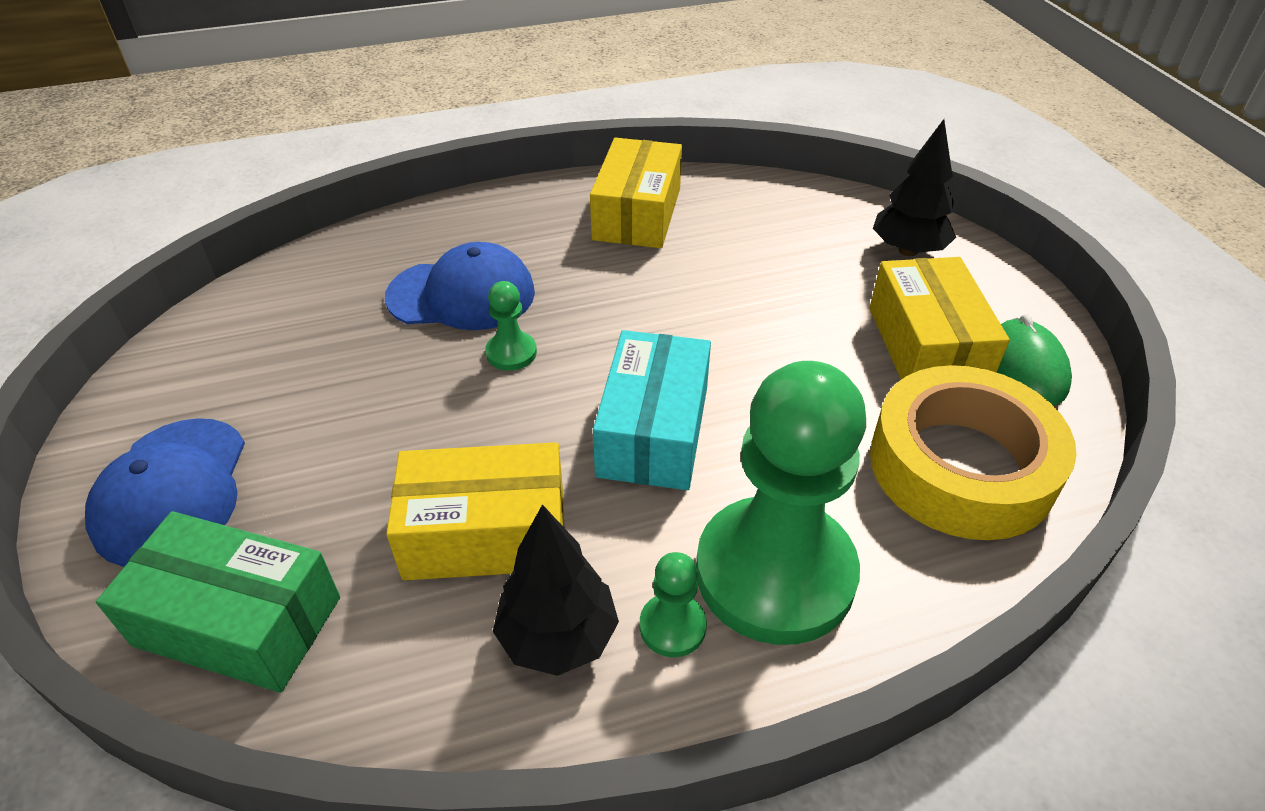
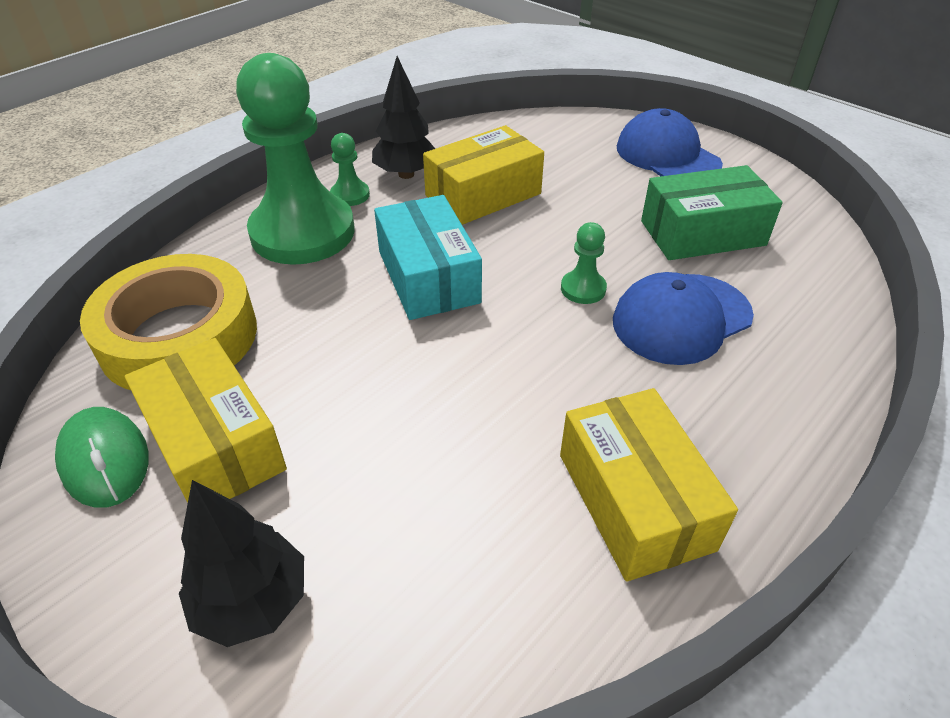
camera: 150 degrees right, 0 degrees up
green box [96,511,340,693] -> green box moved to [641,165,783,260]

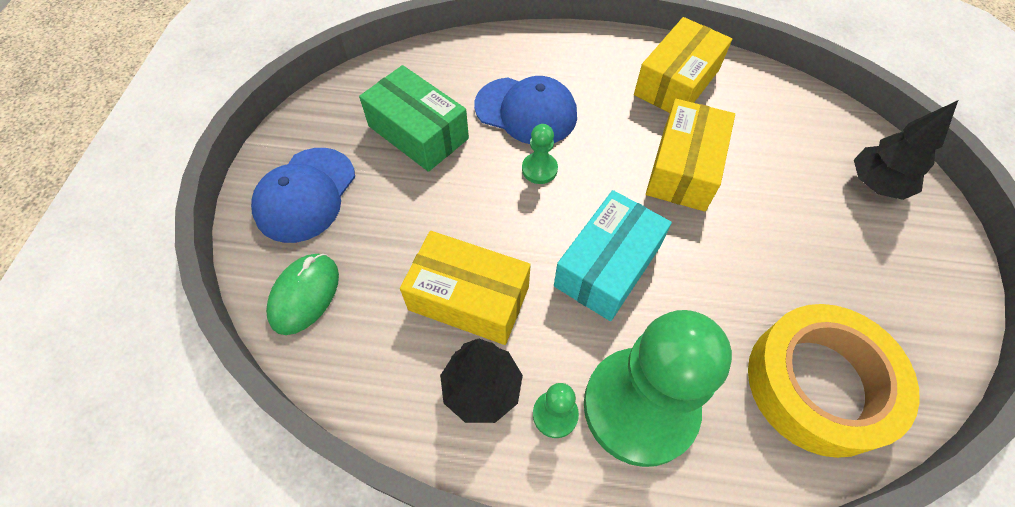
camera: 125 degrees left, 15 degrees up
green mouse [55,407,149,508] -> green mouse moved to [266,254,339,335]
yellow box [125,338,287,503] -> yellow box moved to [646,99,735,212]

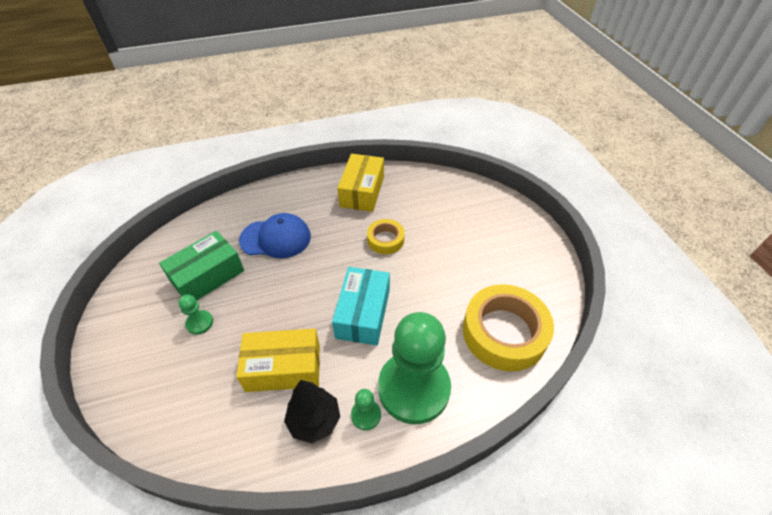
camera: 25 degrees left, 10 degrees down
blue cap [251,148,355,243] -> none
green mouse [266,254,339,335] -> none
green box [359,65,469,172] -> green box turned 60 degrees counterclockwise [159,231,244,301]
green pawn [522,124,558,184] -> green pawn moved to [178,295,213,335]
yellow box [646,99,735,212] -> yellow tape [367,219,405,254]
black tree [854,100,958,200] -> none

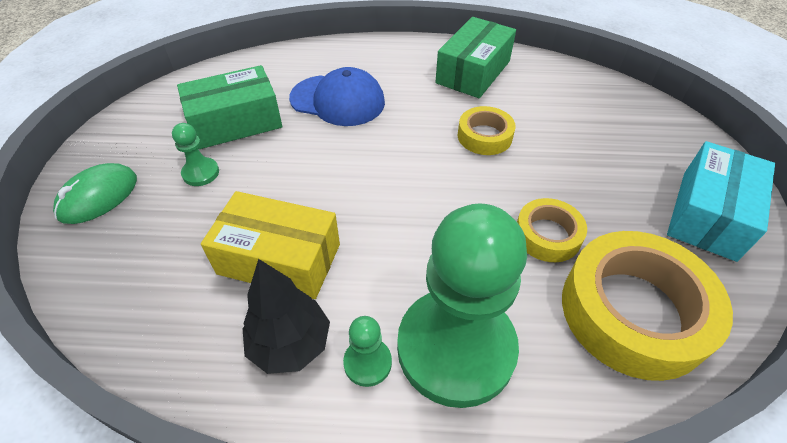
camera: 20 degrees right, 0 degrees up
turquoise box [332,267,390,345] -> turquoise box moved to [667,141,775,262]
yellow box [337,154,384,212] -> green box [435,17,516,98]
none -> green mouse [53,163,137,224]
none -> yellow tape [517,198,587,262]

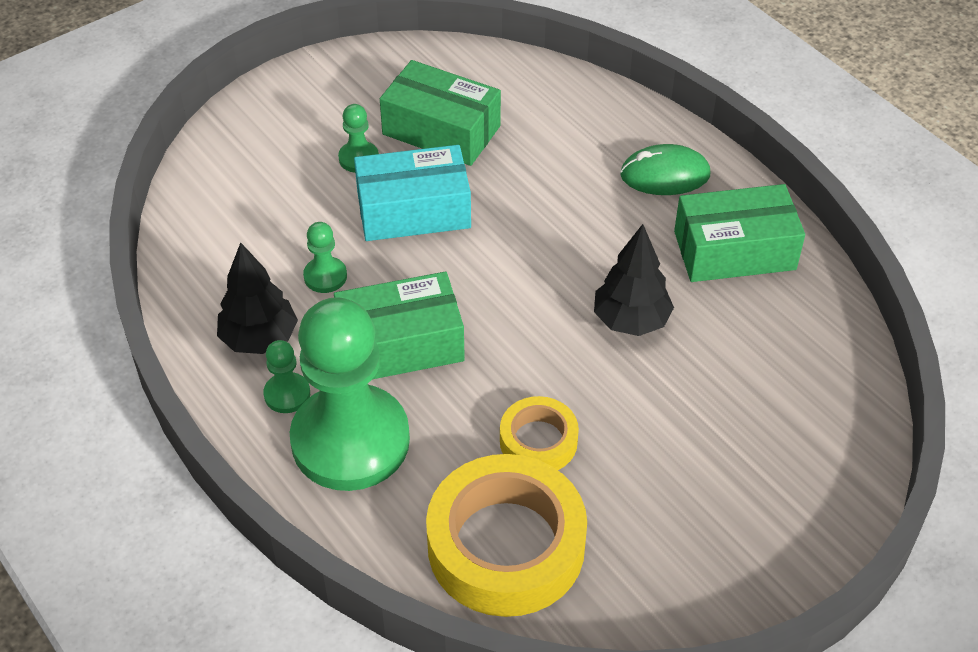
camera: 50 degrees right, 0 degrees up
green mouse [53,163,137,224] -> green mouse moved to [620,144,710,195]
yellow box [201,191,340,299] -> green pawn [303,222,347,293]
blue cap [289,67,385,126] -> none
yellow tape [458,106,516,155] -> black tree [594,224,674,336]
turquoise box [667,141,775,262] -> turquoise box moved to [354,145,471,241]
none -> green box [334,272,465,379]

